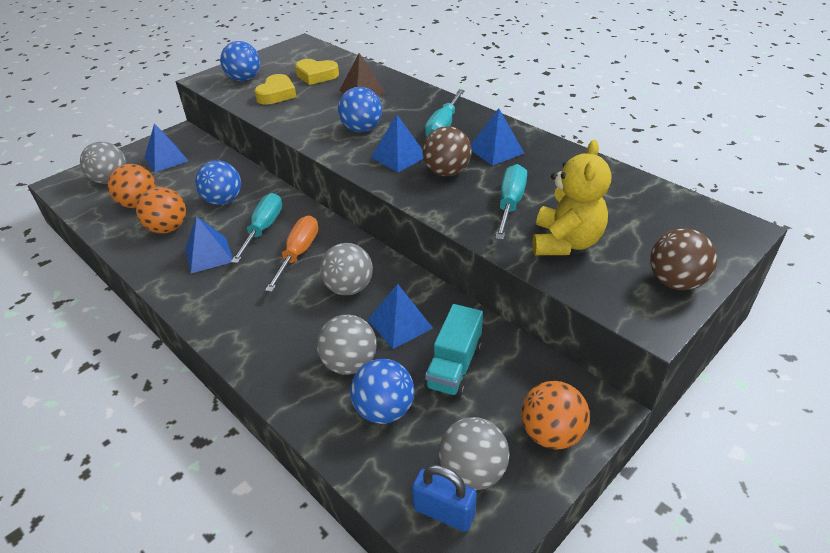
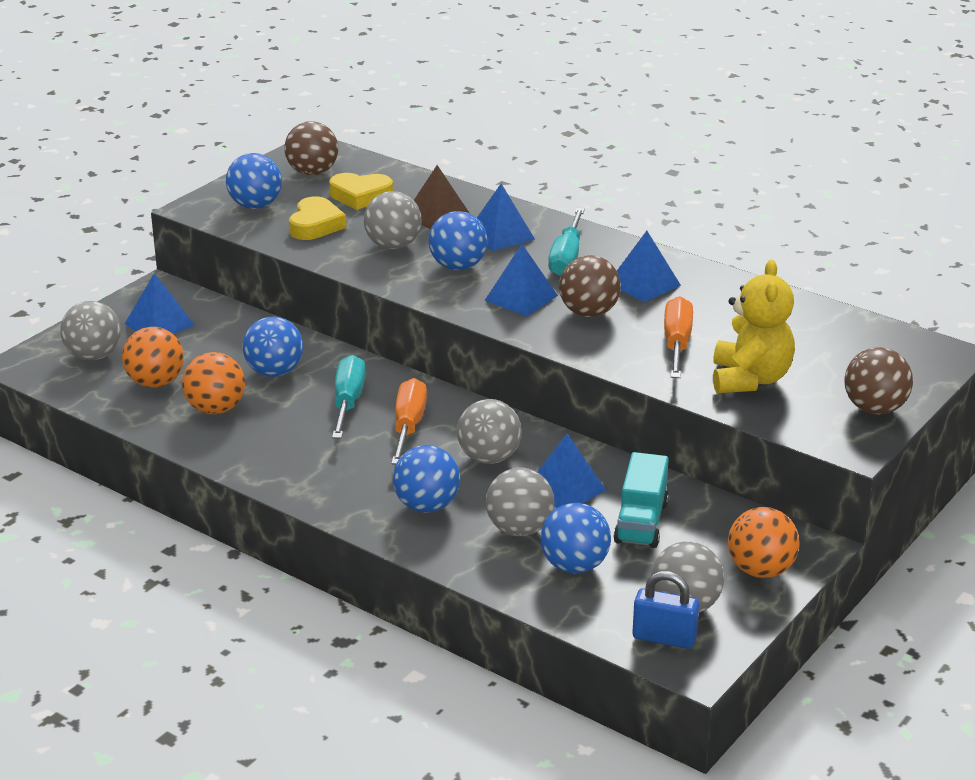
camera: 10 degrees left, 10 degrees down
blue pyramid [185,216,233,273] -> blue pyramid moved to [477,184,535,251]
turquoise screwdriver [495,164,527,240] -> orange screwdriver [664,296,693,378]
none -> brown ball [284,121,338,176]
none -> grey ball [364,191,422,249]
none -> blue ball [393,445,460,513]

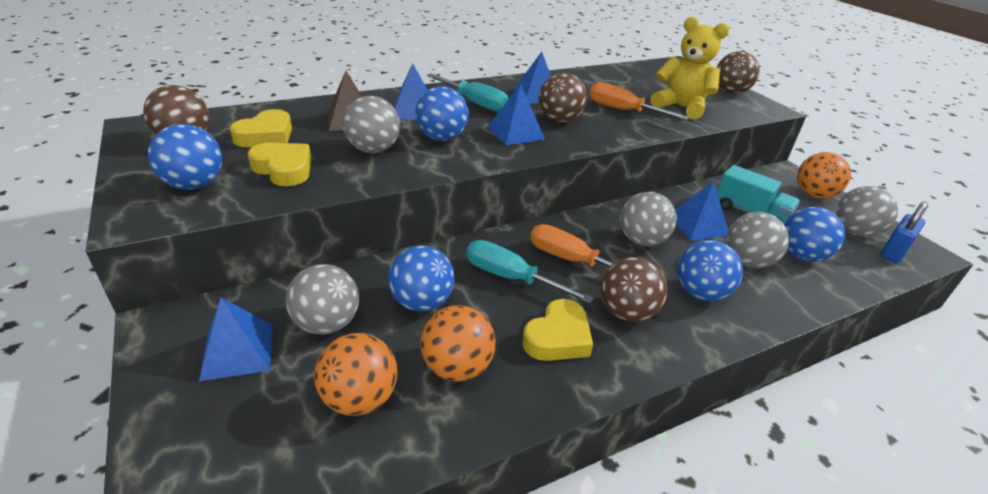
camera: 65 degrees left, 5 degrees up
grey ball [60,301,121,360] -> grey ball moved to [286,264,359,335]
none -> yellow heart [522,299,593,361]
none -> brown ball [601,257,668,322]

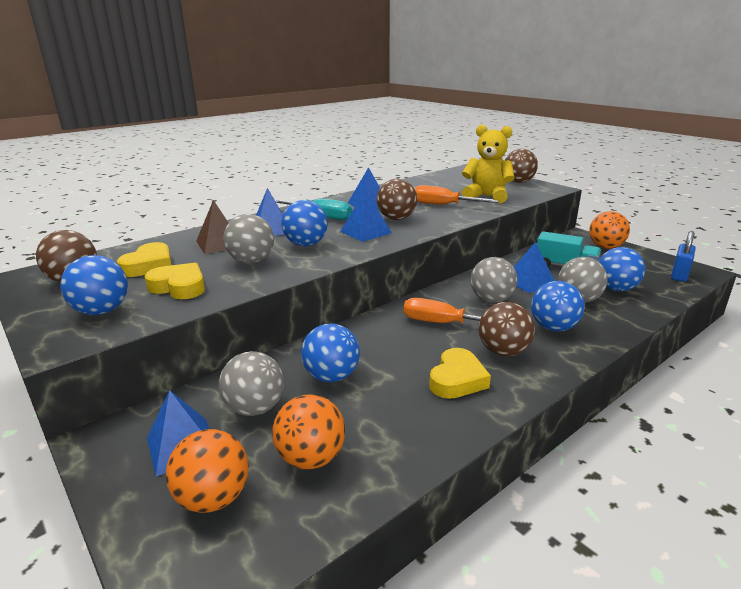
camera: 10 degrees left, 10 degrees down
orange ball [420,305,496,382] -> orange ball moved to [166,429,249,513]
turquoise screwdriver [466,240,594,303] -> none
grey ball [837,186,898,237] -> none

